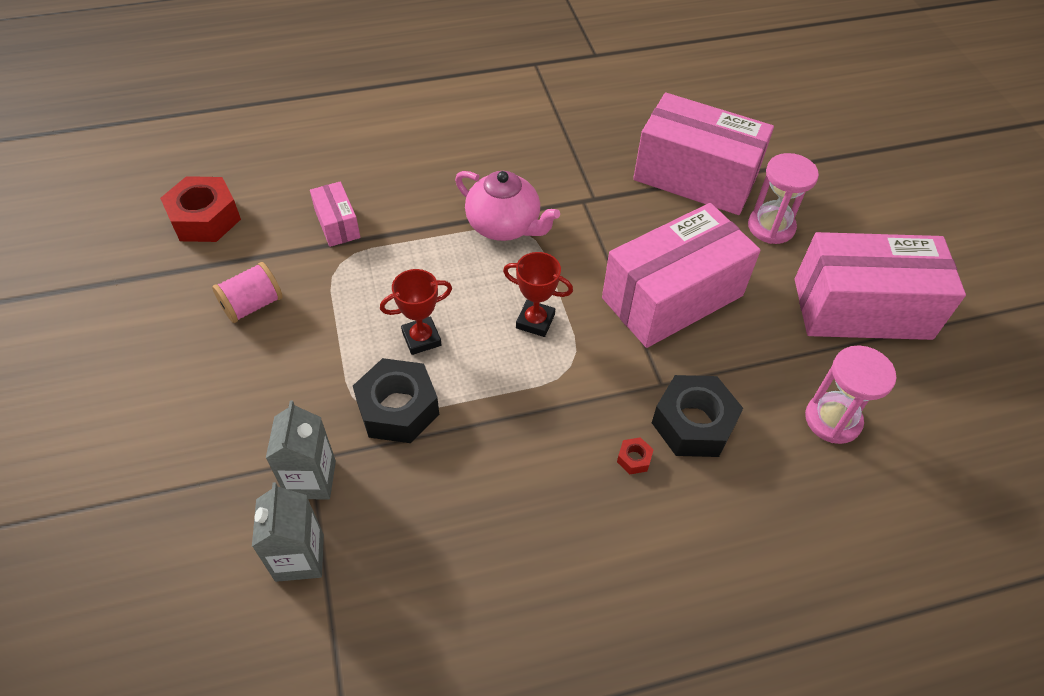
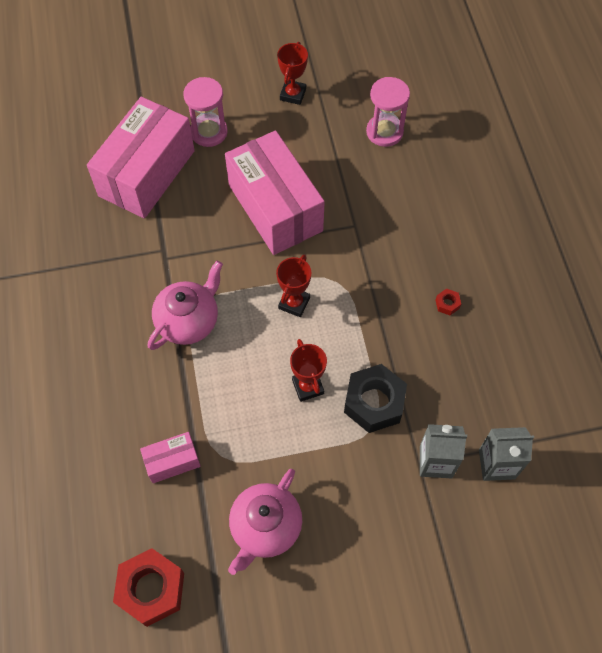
camera: 85 degrees left, 10 degrees up
pink spool [212,262,283,323] -> pink teapot [228,469,302,575]
red nut [617,437,654,474] -> red nut moved to [436,288,461,315]
black nut [652,375,743,457] -> none
pink box [795,232,966,340] -> red trophy [277,42,308,105]

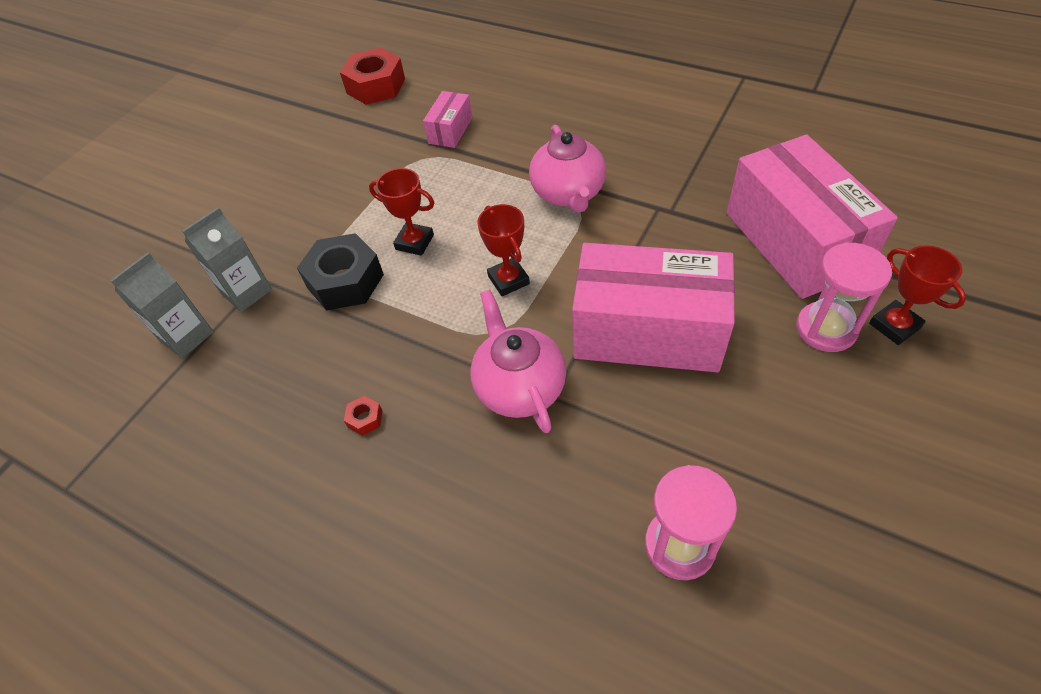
camera: 135 degrees right, 10 degrees down
pink teapot [228,469,302,575] -> pink teapot moved to [471,290,566,433]
red trophy [277,42,308,105] -> red trophy moved to [869,245,966,345]

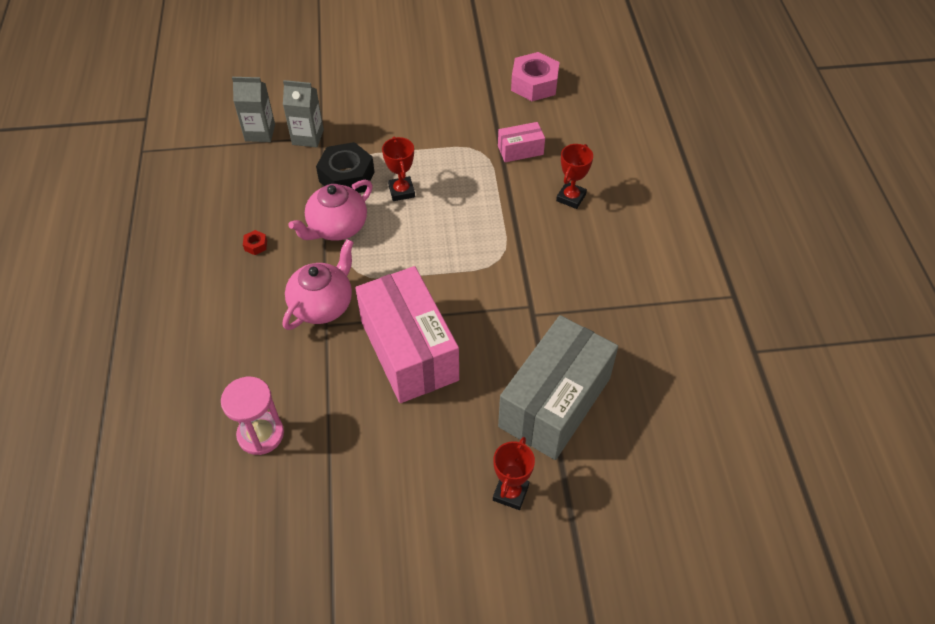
camera: 50 degrees right, 0 degrees up
red nut [340,48,405,105] -> pink nut [511,52,559,101]
red trophy [477,204,530,296] -> red trophy moved to [556,144,593,209]
pink teapot [529,125,606,213] -> pink teapot moved to [288,180,373,241]
pink box [726,135,898,299] -> grey box [498,315,618,460]
pink hourglass [796,242,892,352] -> none

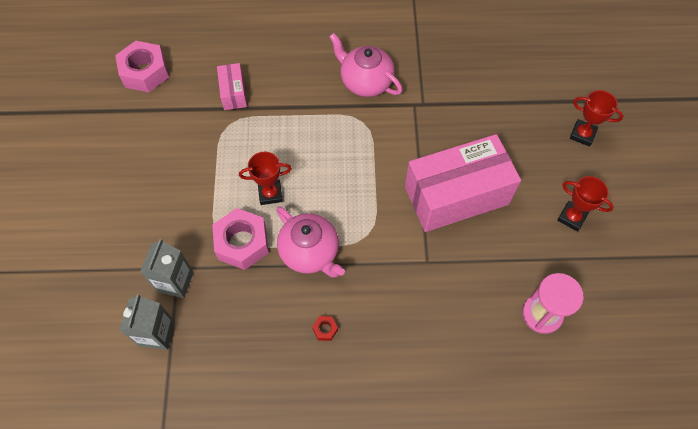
camera: 85 degrees left, 10 degrees up
pink teapot [283,239,354,330] -> pink teapot moved to [329,33,403,97]
black nut [316,142,374,193] -> pink nut [212,208,269,270]
grey box [498,315,618,460] -> none
red trophy [556,144,593,209] -> red trophy moved to [557,176,614,232]

